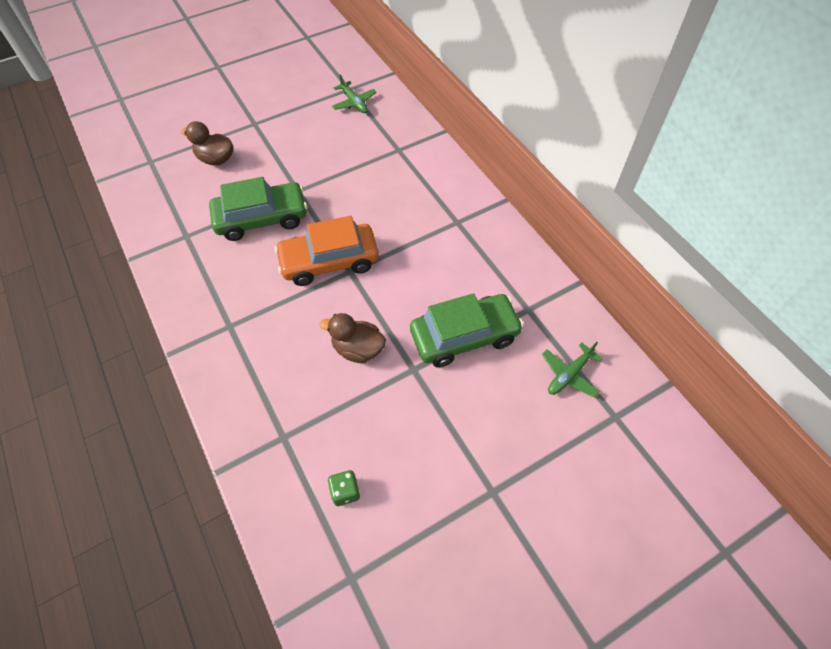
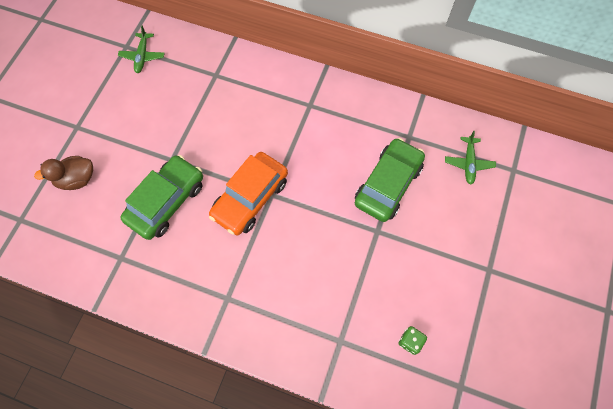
camera: 40 degrees left, 10 degrees up
brown duck [319,313,386,363] -> none
green plane [332,75,376,113] -> green plane turned 75 degrees clockwise [118,25,165,73]

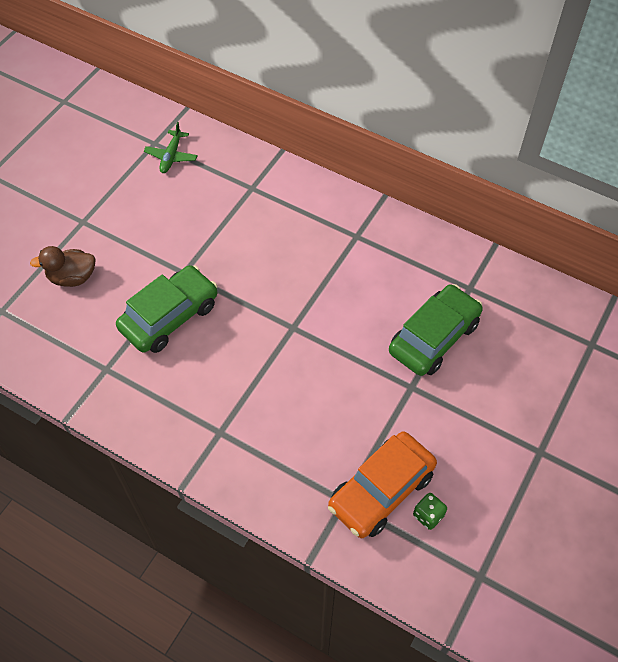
camera: 10 degrees right, 10 degrees down
orange car [209,152,288,235] -> orange car moved to [328,431,437,538]
green plane [445,131,496,185] -> none

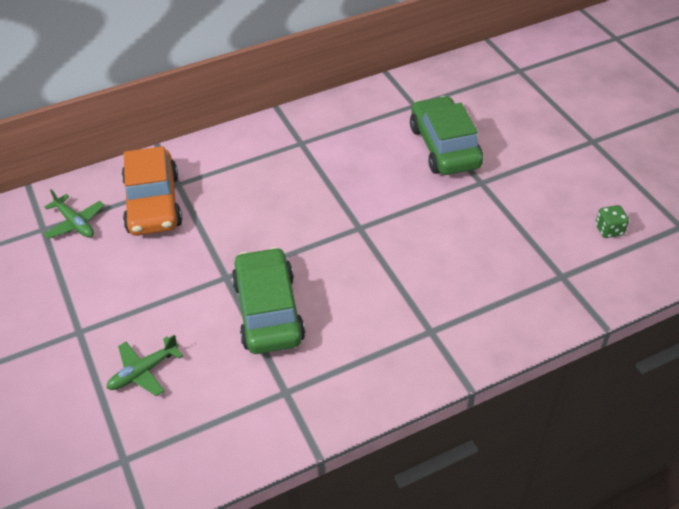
camera: 55 degrees left, 10 degrees down
brown duck [30,246,96,287] -> green plane [107,334,183,396]
orange car [328,431,437,538] -> orange car moved to [122,146,182,236]

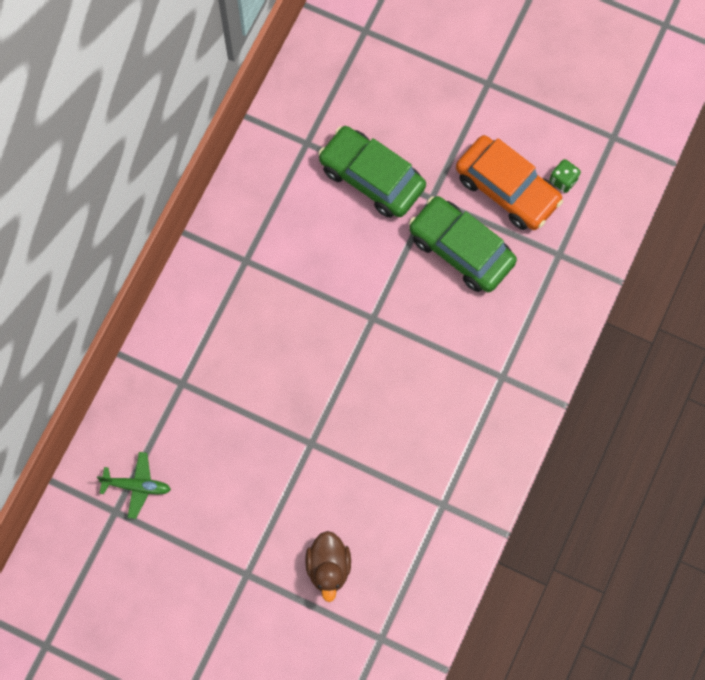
camera: 40 degrees left, 25 degrees up
green plane [107,334,183,396] -> brown duck [305,531,351,602]
orange car [122,146,182,236] -> orange car moved to [456,135,563,230]
green car [232,247,305,354] -> green car moved to [409,196,517,292]

